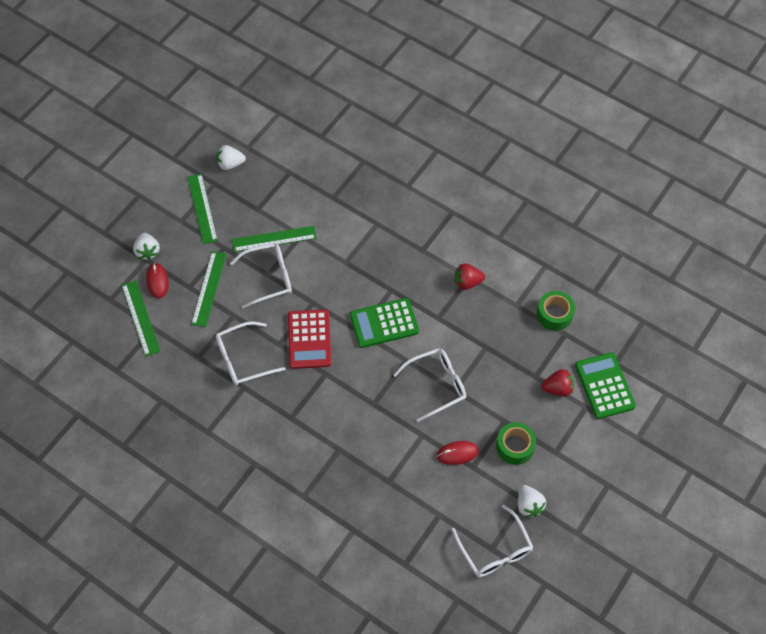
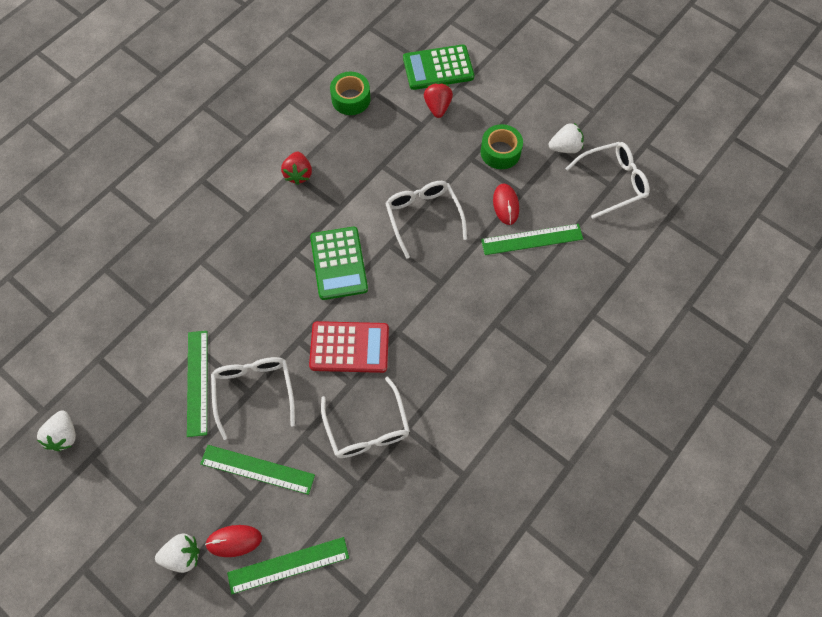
camera: 85 degrees left, 5 degrees up
green ruler [188,174,218,244] -> green ruler moved to [481,224,583,255]

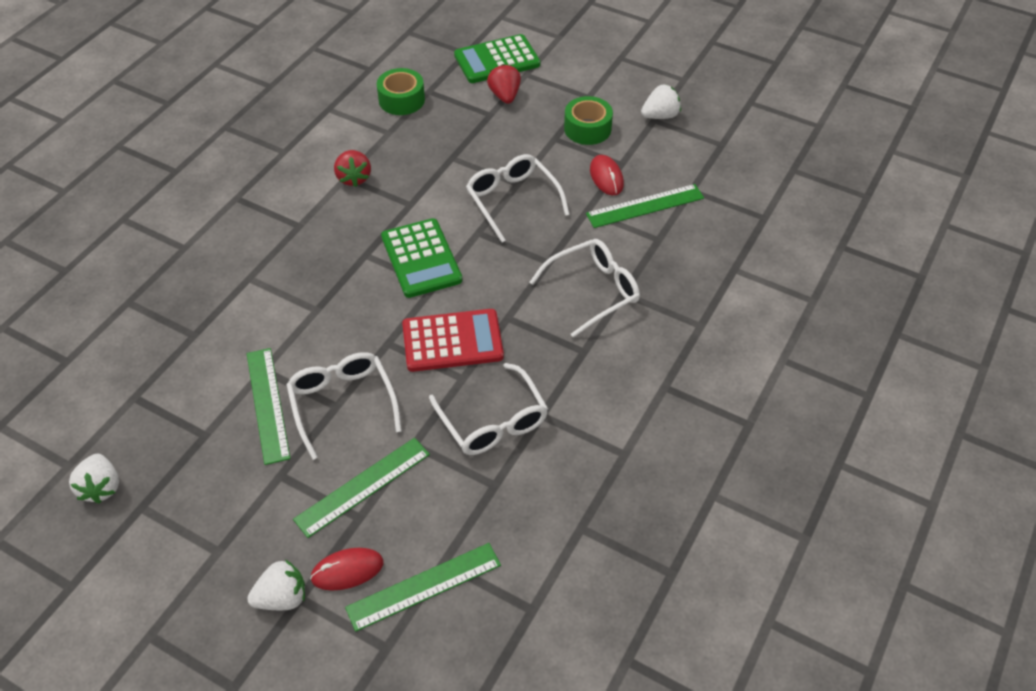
camera: 10 degrees left, 15 degrees down
green ruler [200,445,315,495] -> green ruler turned 45 degrees counterclockwise [293,438,430,538]
white glasses [565,142,650,219] -> white glasses moved to [529,239,640,338]

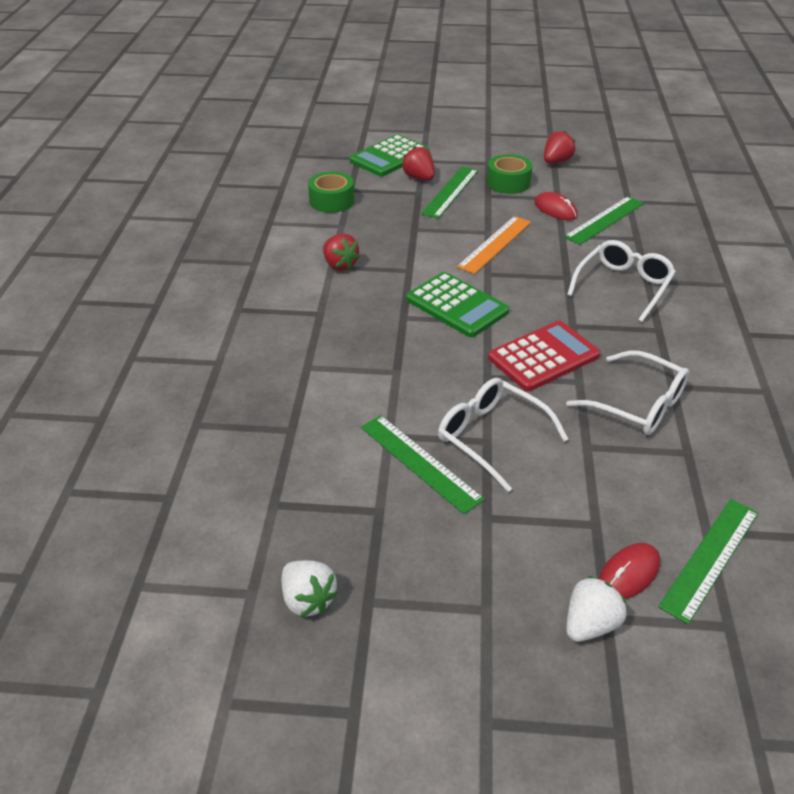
camera: 25 degrees left, 10 degrees down
green ruler [293,438,430,538] -> green ruler moved to [421,167,478,218]
white glasses [466,154,570,243] -> orange ruler [457,216,531,274]
white strawberry [641,84,681,119] -> red strawberry [544,131,575,164]

